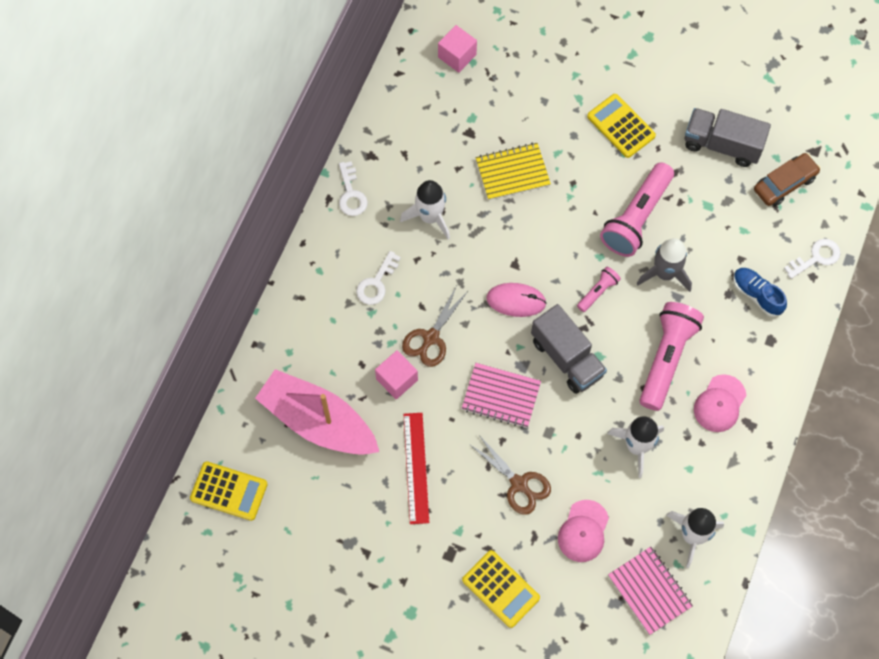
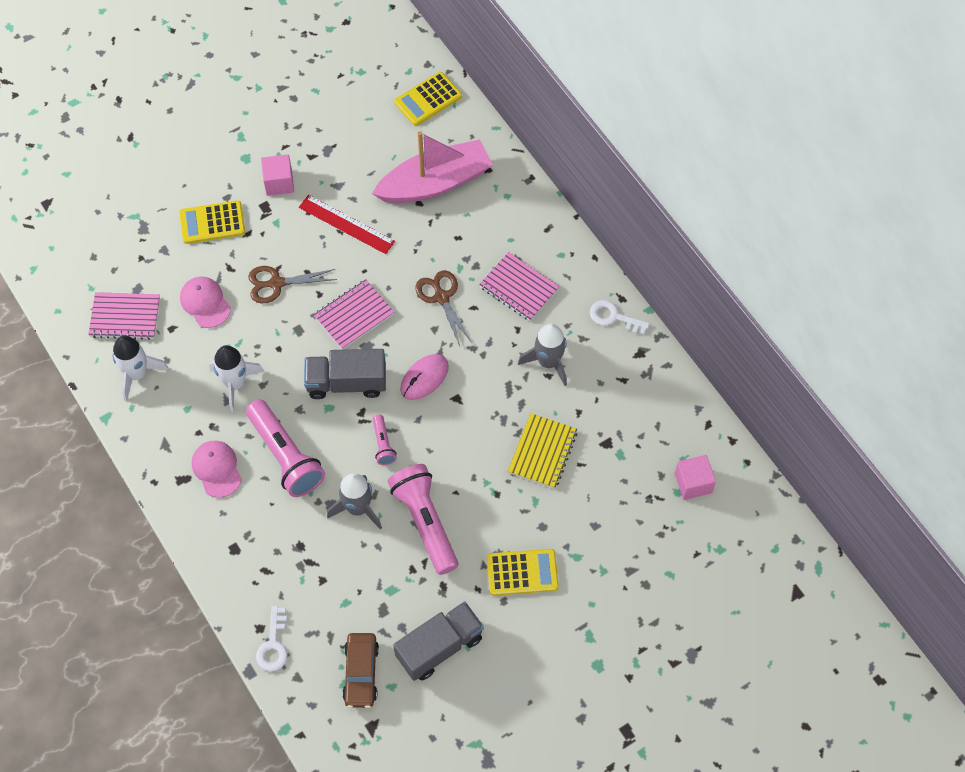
camera: 125 degrees right, 5 degrees down
white key [356,251,401,305] -> pink notebook [479,252,559,321]
pink cube [375,350,418,399] -> pink cube moved to [261,154,294,196]
white rocket [400,180,450,240] -> grey rocket [518,323,567,386]
blue shoe [733,268,787,317] -> none

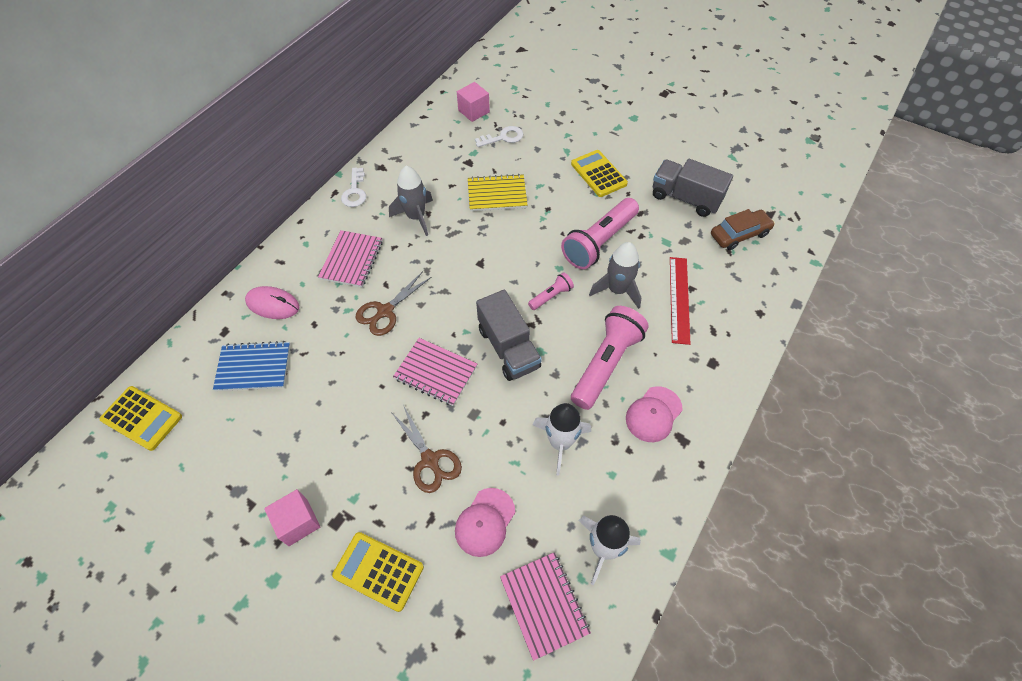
camera: 115 degrees left, 5 degrees down
yellow calculator [179,200,245,244] -> yellow calculator turned 150 degrees clockwise [332,532,424,612]
white key [256,606,288,671] -> white key moved to [475,126,523,147]
red ruler [299,195,395,254] -> red ruler moved to [670,257,691,345]
pink boat [372,131,493,203] -> blue notebook [213,341,290,391]
pink mouse [400,354,449,400] -> pink mouse moved to [245,286,300,319]

